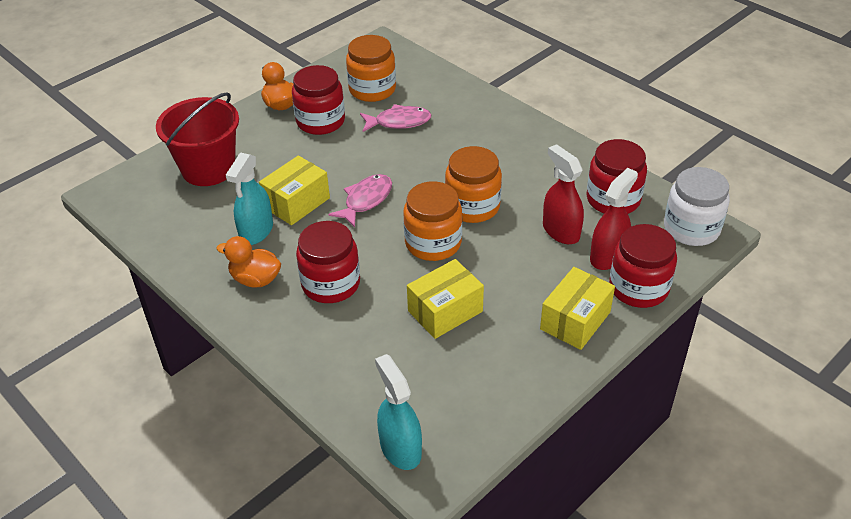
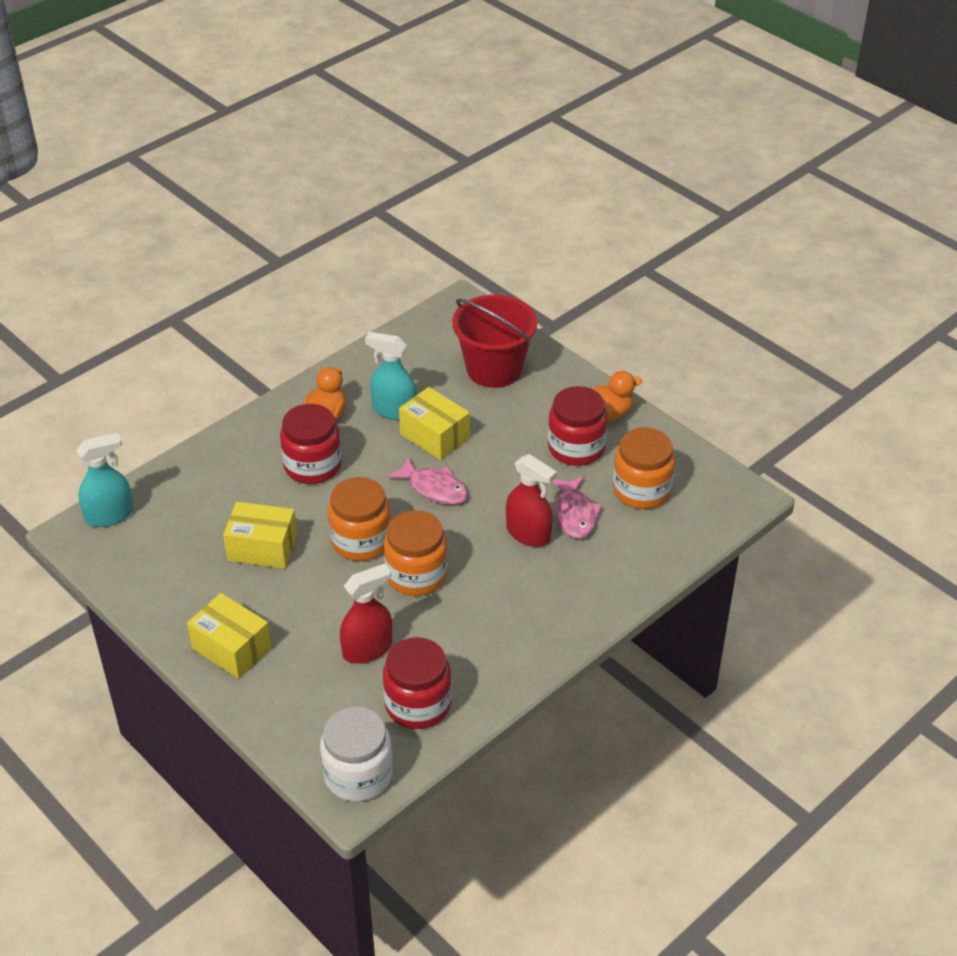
camera: 90 degrees right, 0 degrees up
yellow box [407,259,484,339] -> yellow box turned 45 degrees counterclockwise [223,502,297,569]
red spray bottle [590,168,638,270] -> red spray bottle moved to [506,454,557,547]
red jar [609,224,677,308] -> none

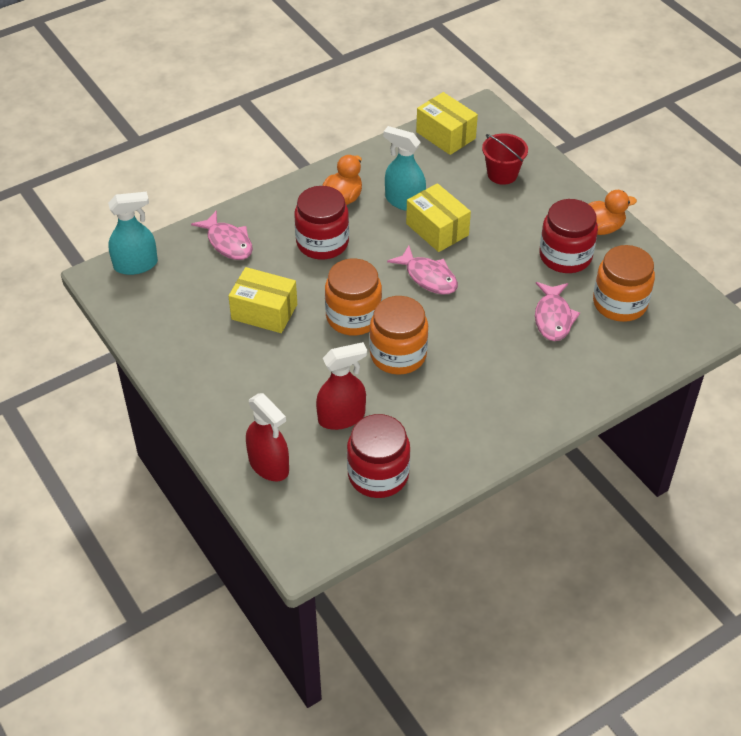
camera: 10 degrees right, 5 degrees up
yellow box [187,593,271,679] -> yellow box moved to [416,92,478,155]
white jar [320,707,393,802] -> none
red bucket [452,295,537,388] -> red bucket [482,133,528,185], size x0.59
red spray bottle [506,454,557,547] -> red spray bottle moved to [246,393,289,481]
none -> pink fish [191,210,253,260]

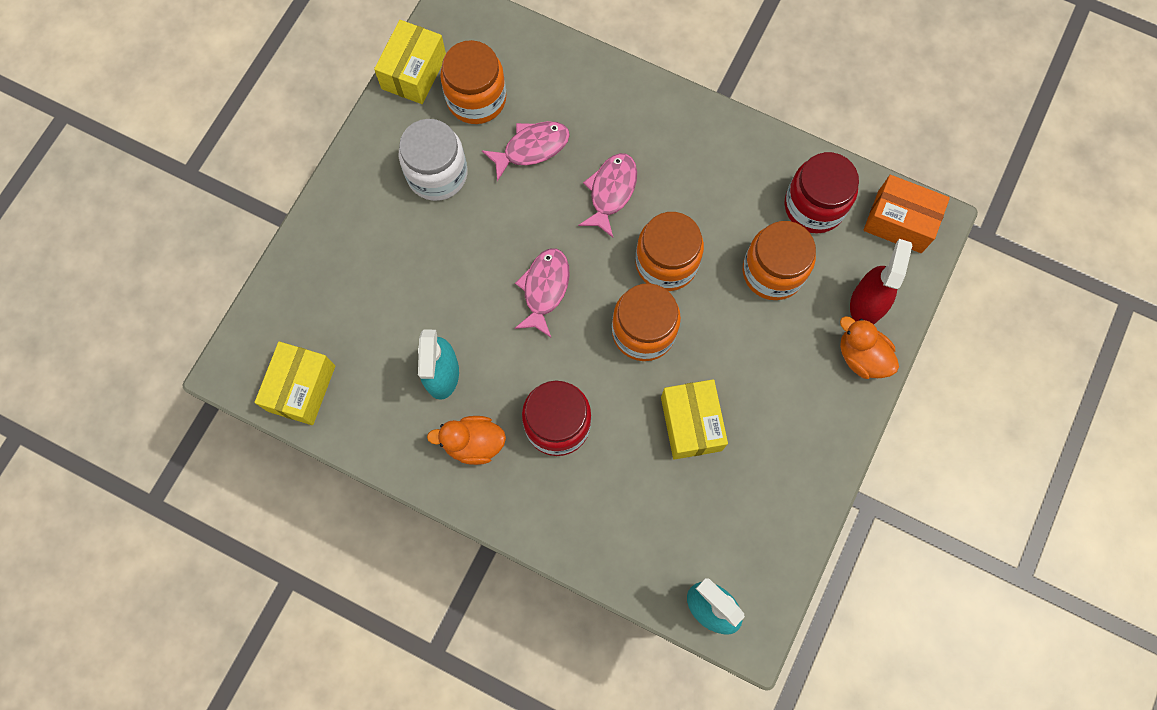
camera: 120 degrees left, 25 degrees up
pink fish [191,210,253,260] -> pink fish moved to [578,153,637,238]
red spray bottle [316,342,367,430] -> orange jar [743,221,816,300]
yellow box [406,183,471,252] -> yellow box moved to [374,20,446,104]
red bucket [482,133,528,185] -> none
red jar [539,199,598,273] -> white jar [399,119,467,201]
orange duck [589,190,637,235] -> orange duck moved to [840,316,899,379]
none -> orange box [863,175,950,253]

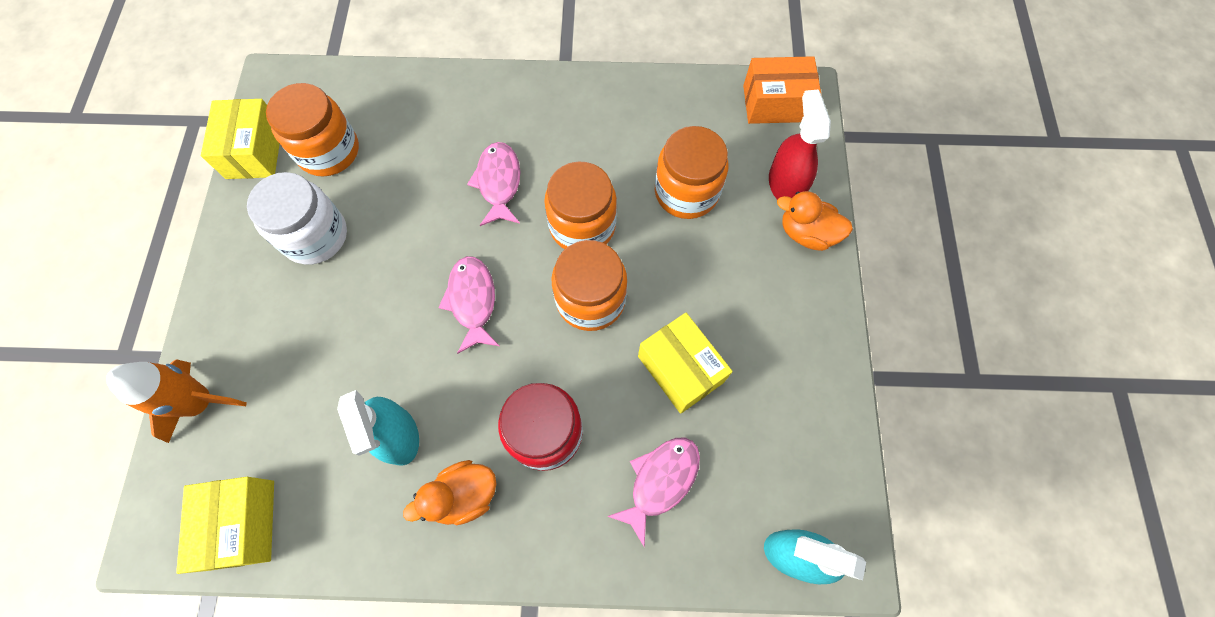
camera: 25 degrees left, 5 degrees down
pink fish [482,121,570,181] -> pink fish moved to [607,437,700,547]
red jar [785,152,859,233] -> none
none -> orange rocket [106,359,247,443]

